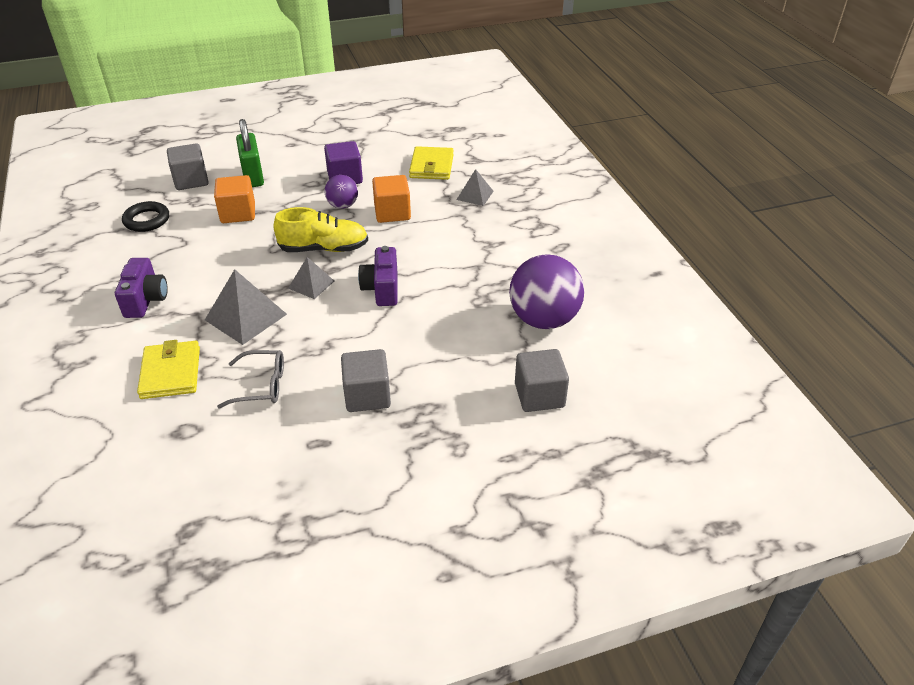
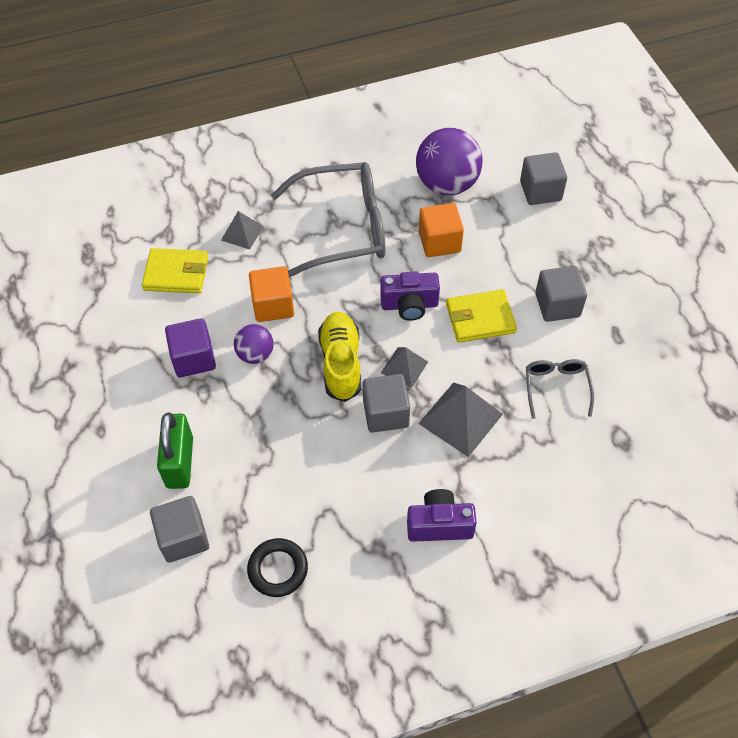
camera: 90 degrees left, 15 degrees up
yellow wallet [137,340,200,399] -> yellow wallet moved to [446,289,517,343]
orange cube [214,175,255,223] -> orange cube moved to [419,203,464,257]
green padlock [236,119,264,187] -> green padlock turned 75 degrees counterclockwise [157,412,193,489]
none -> grey glasses [271,162,386,277]
none -> grey cube [363,374,410,433]

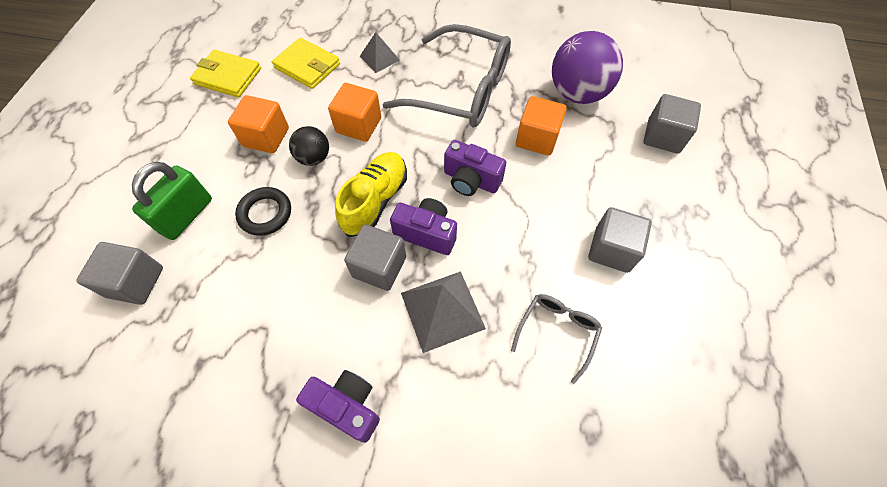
camera: 30 degrees right, 5 degrees up
purple cube [165,318,216,377] -> orange cube [228,95,289,153]
purple ball [234,324,274,364] -> black ball [289,126,329,166]
black ring [247,538,308,597] -> black ring moved to [235,187,291,236]
grey pyramid [381,347,428,388] -> purple camera [390,198,457,255]
yellow wallet [446,289,517,343] -> yellow wallet moved to [190,50,261,97]

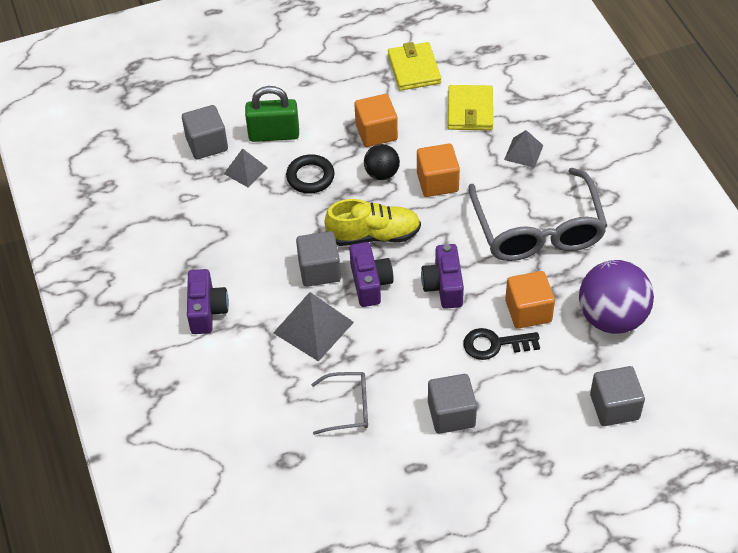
camera: 60 degrees right, 10 degrees down
none -> grey pyramid [224,148,268,187]
none -> black key [463,328,540,360]

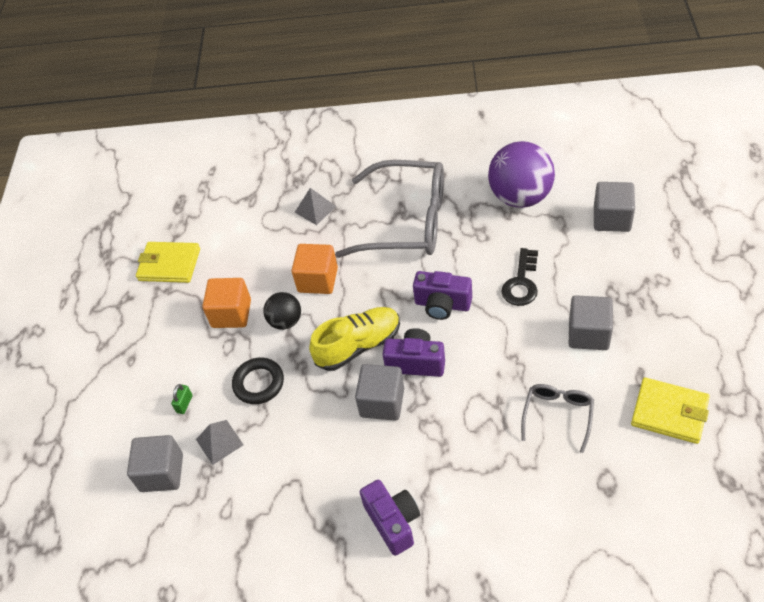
camera: 65 degrees left, 0 degrees up
purple camera [187,269,229,334] -> purple camera turned 45 degrees clockwise [360,480,420,556]
green padlock [245,86,299,142] -> green padlock [171,384,193,414], size x0.42
grey pyramid [273,292,354,362] -> none
yellow shoe [324,199,421,246] -> yellow shoe turned 45 degrees clockwise [309,307,400,371]
yellow wallet [448,85,493,130] -> yellow wallet moved to [631,377,710,444]
orange cube [505,271,555,329] -> none

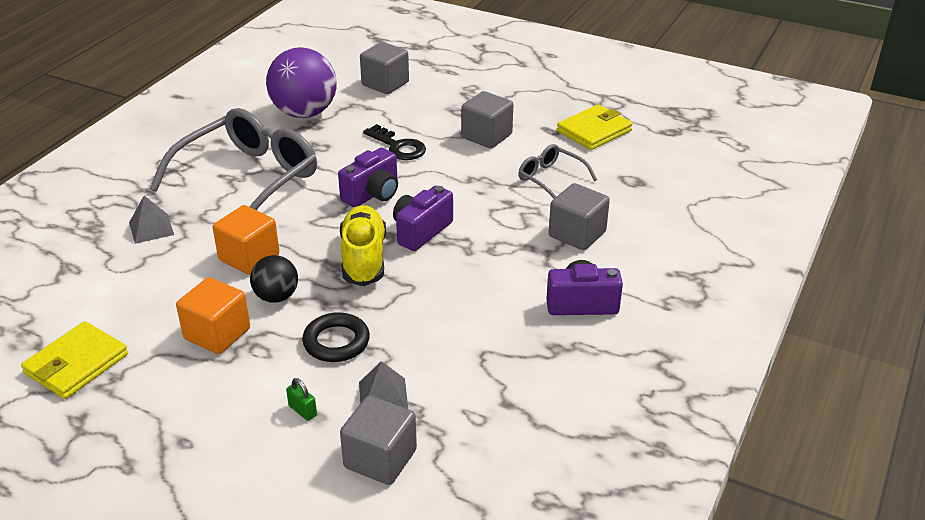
camera: 70 degrees left, 15 degrees down
grey cube [355,364,404,421] -> grey cube moved to [549,183,610,250]

